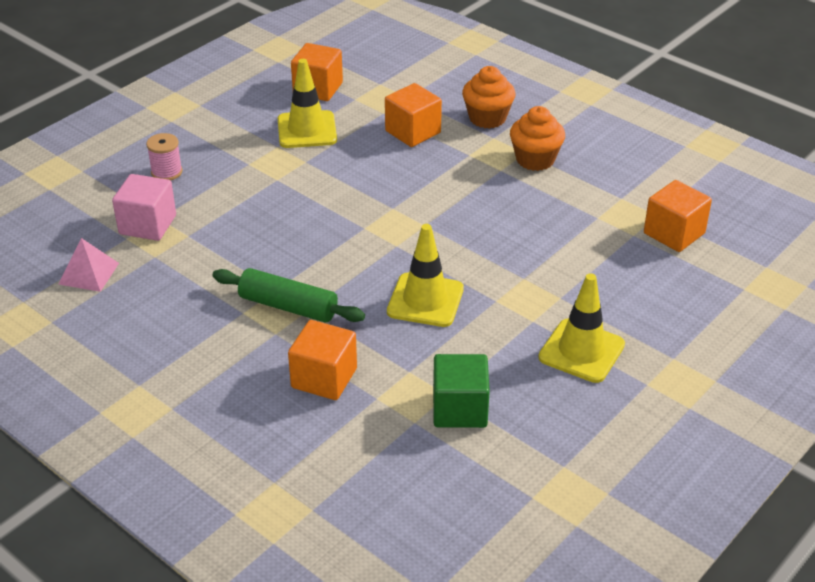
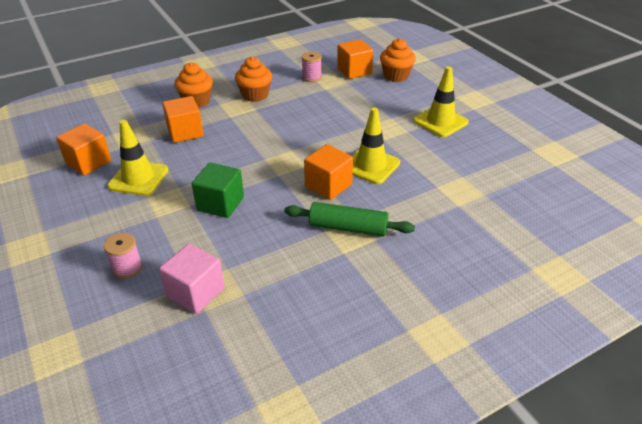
camera: 70 degrees left, 0 degrees up
pink pyramid [58,238,119,292] -> none
green rolling pin [213,268,365,322] -> green rolling pin turned 60 degrees clockwise [284,202,415,237]
orange cube [288,320,357,400] -> orange cube moved to [304,144,353,200]
green cube [433,354,490,428] -> green cube moved to [192,163,244,218]
none -> pink spool [302,52,322,82]
none -> orange cupcake [380,38,416,82]

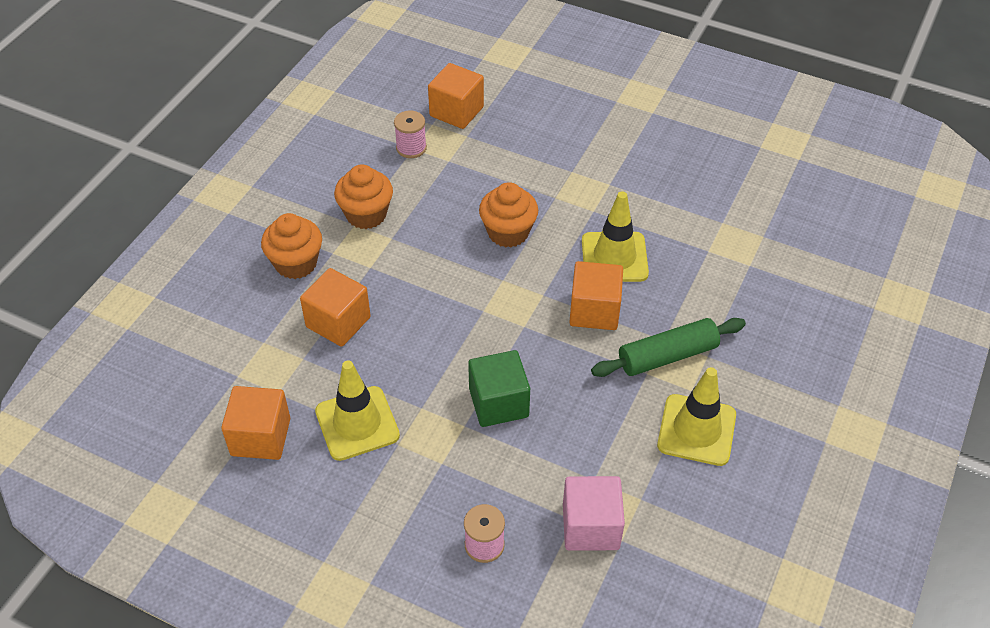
camera: 35 degrees left, 10 degrees up
orange cupcake [380,38,416,82] -> orange cupcake moved to [479,182,538,248]
yellow traffic cone [413,66,469,137] -> yellow traffic cone moved to [657,367,736,466]

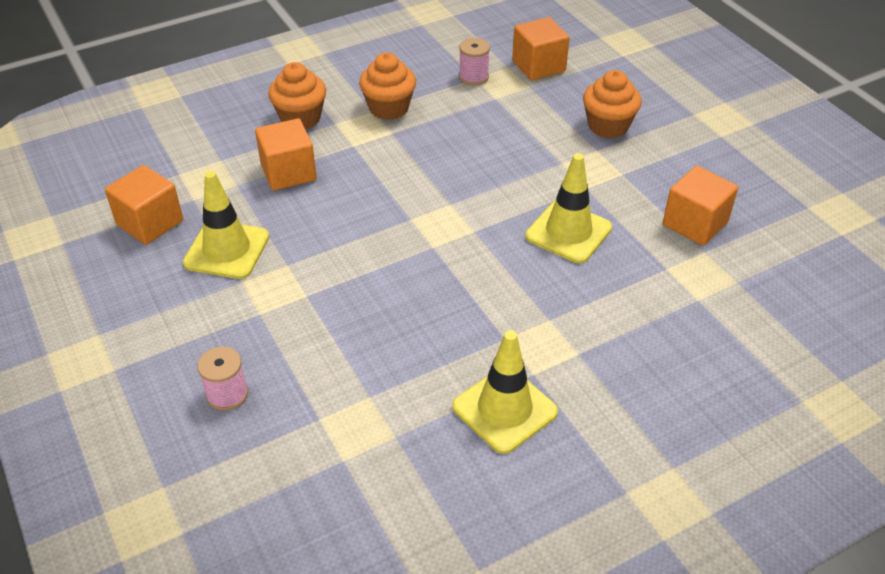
camera: 35 degrees right, 5 degrees down
green cube [468,350,530,427] -> none
orange cupcake [479,182,538,248] -> orange cupcake moved to [583,70,642,138]
pink cube [563,476,625,551] -> none
orange cube [569,261,623,330] -> orange cube moved to [663,166,738,246]
green rolling pin [591,318,746,377] -> none

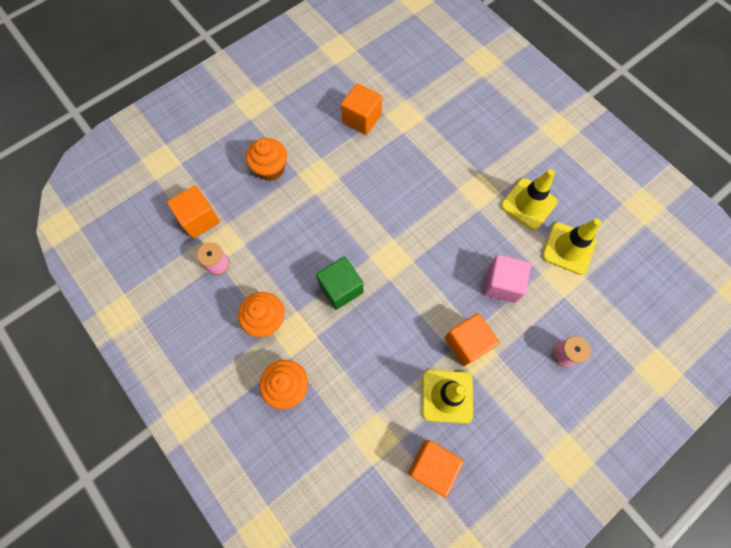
camera: 100 degrees left, 25 degrees up
orange cube [255,119,317,190] -> orange cube moved to [445,313,500,366]
yellow traffic cone [525,153,612,263] -> yellow traffic cone moved to [542,219,602,275]
none -> green cube [316,256,363,310]
none -> pink cube [483,254,531,303]

